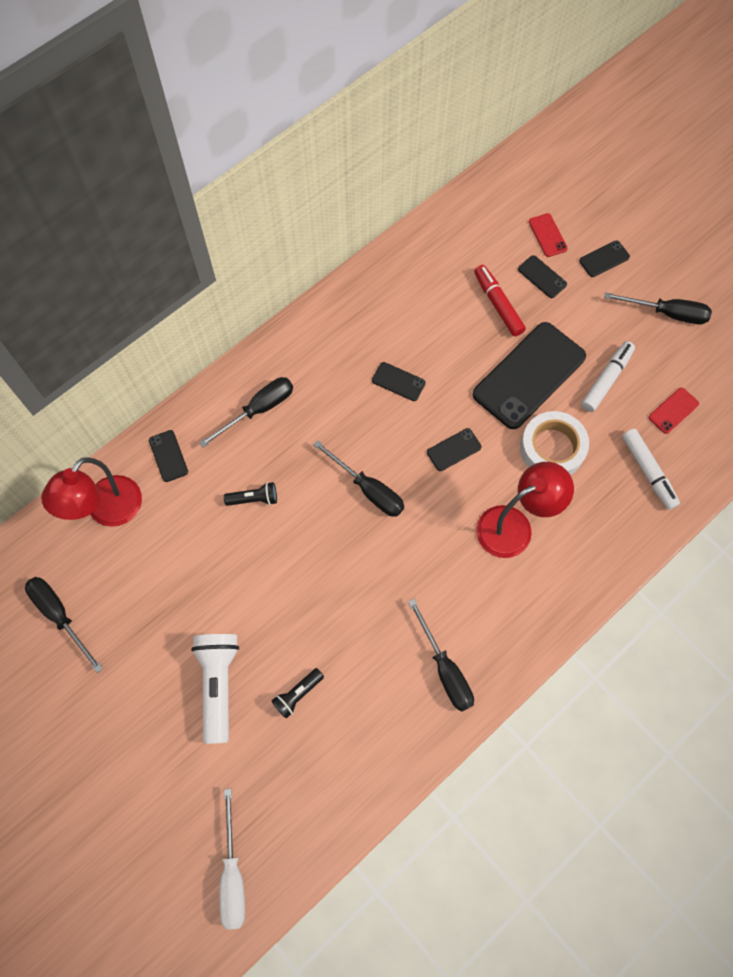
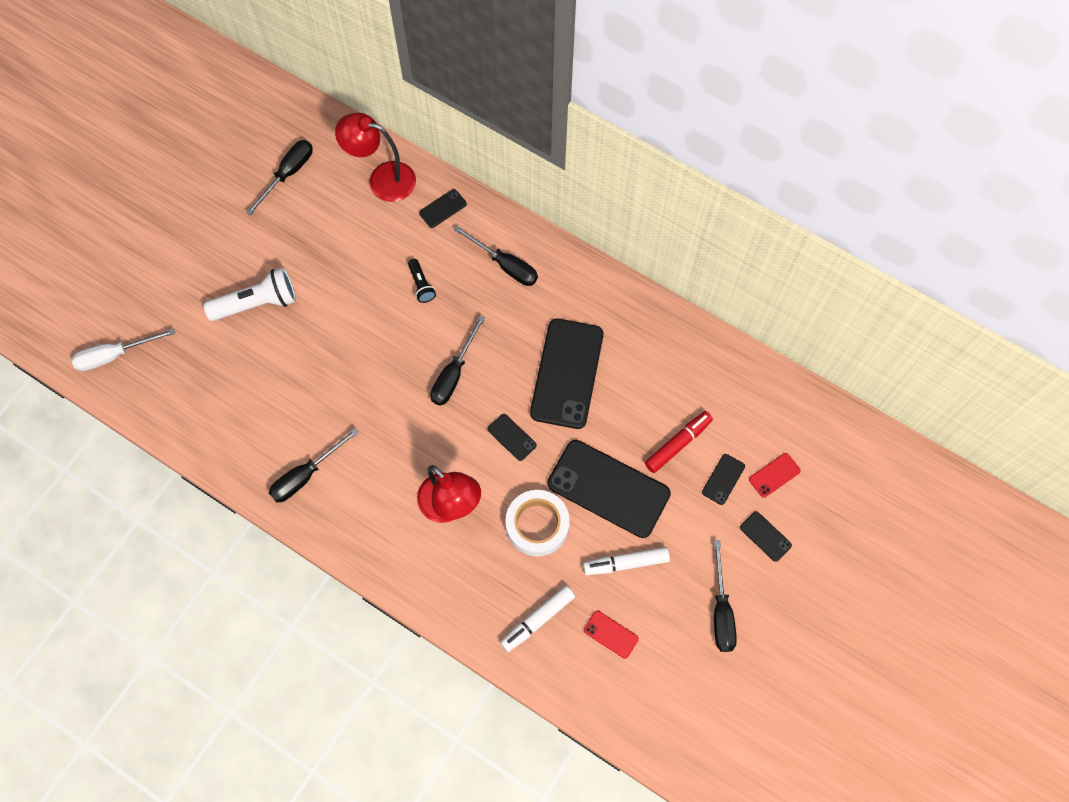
camera: 75 degrees right, 0 degrees up
black flashlight [272,668,324,719] -> none
black phone [372,362,426,401] -> black phone [530,319,604,429], size x2.31
white marker [581,341,635,412] -> white marker turned 150 degrees clockwise [583,547,670,575]

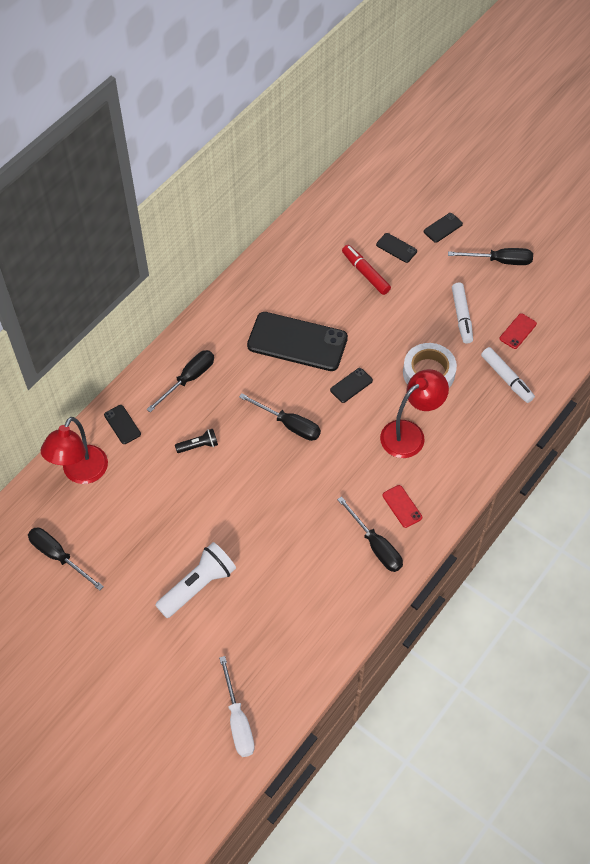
camera: 85 degrees left, 10 degrees down
white flashlight [204,267,296,321] -> white flashlight turned 60 degrees clockwise [155,542,236,618]
black phone [548,440,671,538] -> none
red phone [749,453,801,498] -> red phone moved to [382,485,422,528]

